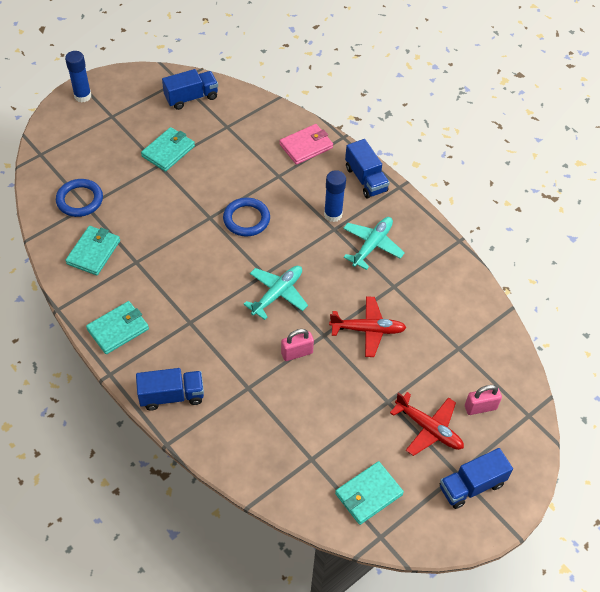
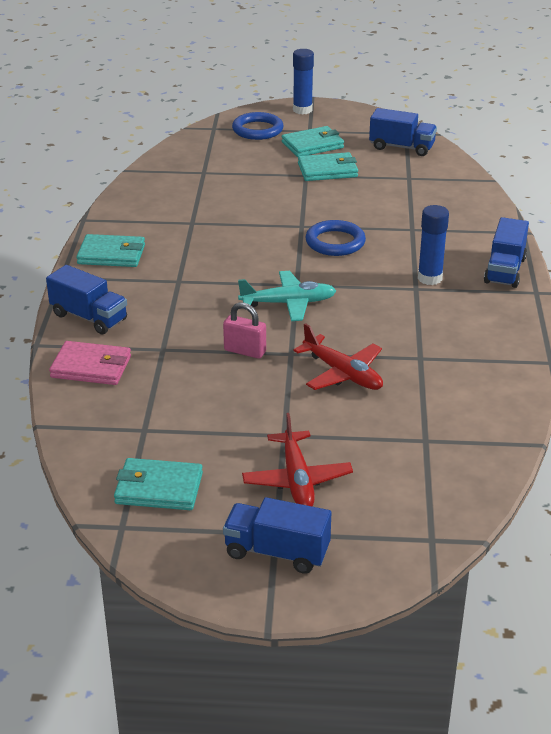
camera: 45 degrees right, 20 degrees down
blue ring [56,179,103,217] -> blue ring moved to [232,112,284,140]
turquoise wallet [65,226,120,275] -> turquoise wallet moved to [282,126,344,157]
pink wallet [279,124,333,165] -> pink wallet moved to [49,341,131,385]
turquoise plane [343,217,405,270] -> none
pink padlock [465,385,502,415] -> none

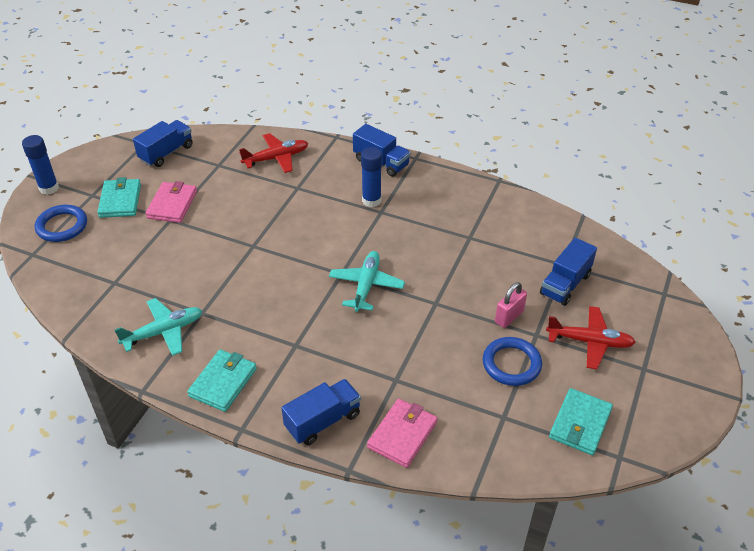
camera: 70 degrees left, 10 degrees up
pink padlock [223,302,266,359] -> pink padlock moved to [495,282,527,328]
blue truck [223,497,331,574] -> blue truck moved to [540,238,597,306]
red plane [293,323,383,390] -> red plane moved to [239,133,308,173]
turquoise wallet [298,152,358,181] -> pink wallet [145,181,197,223]
blue ring [306,220,366,256] -> blue ring moved to [483,337,542,386]
none -> turquoise plane [114,298,203,356]

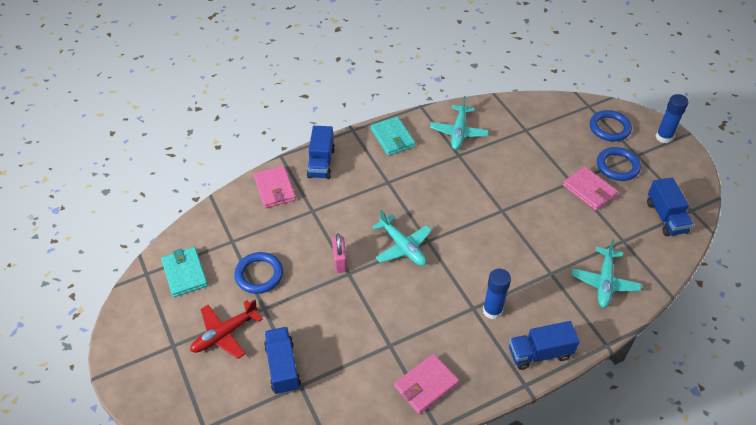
camera: 130 degrees right, 5 degrees up
turquoise wallet [97,177,141,218] -> blue ring [597,147,641,181]
red plane [239,133,308,173] -> turquoise plane [571,239,641,308]
pink padlock [495,282,527,328] -> pink padlock moved to [332,234,347,273]
none -> pink wallet [394,354,459,414]

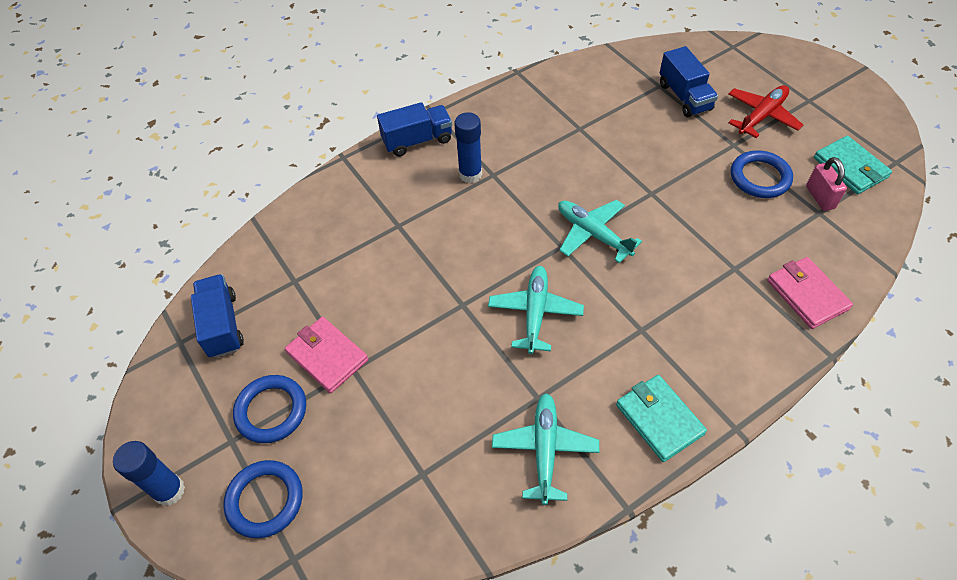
camera: 175 degrees right, 5 degrees up
blue truck [307,126,335,179] -> none
pink padlock [332,234,347,273] -> pink padlock moved to [806,157,847,211]
pink wallet [394,354,459,414] -> none
turquoise plane [571,239,641,308] -> turquoise plane moved to [488,266,584,354]

